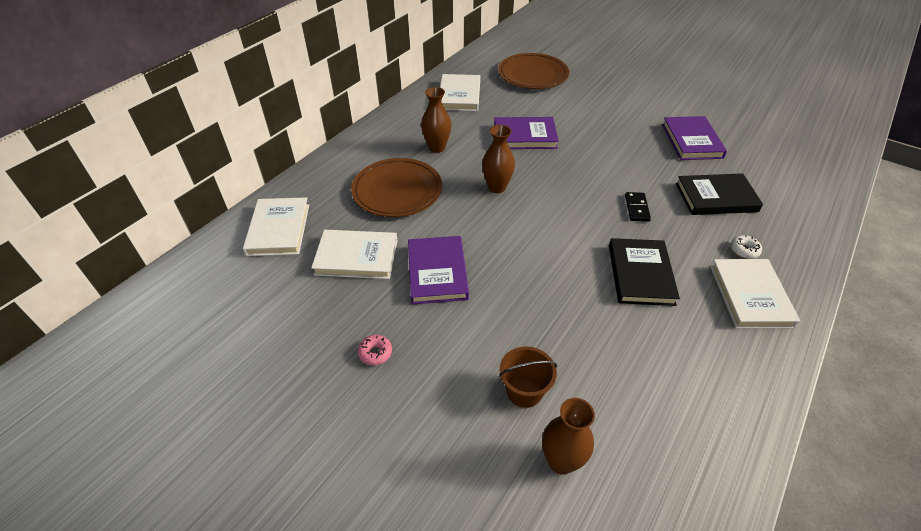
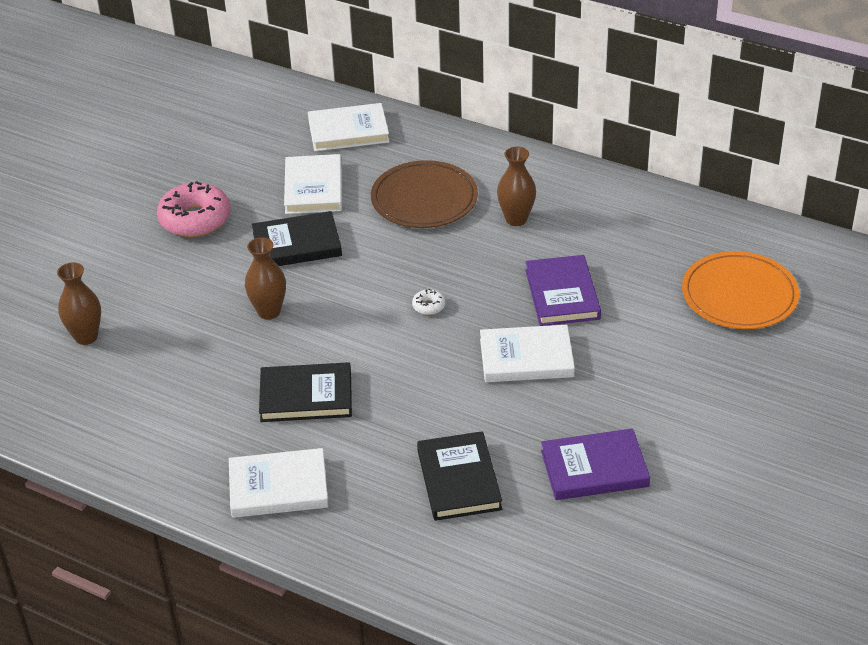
camera: 85 degrees right, 5 degrees down
pink donut [358,335,392,365] -> pink donut [157,181,231,237], size x2.33
purple book [408,236,469,304] -> black book [252,211,342,266]
white book [440,74,480,111] -> white book moved to [480,325,575,382]
brown vase [482,125,515,193] -> brown vase moved to [245,237,286,320]
brown plate [498,53,569,89] -> orange plate [682,251,799,329]
brown bucket [499,346,557,408] -> none
black domino [625,192,651,222] -> none
white donut [731,235,762,259] -> white donut moved to [412,289,446,315]

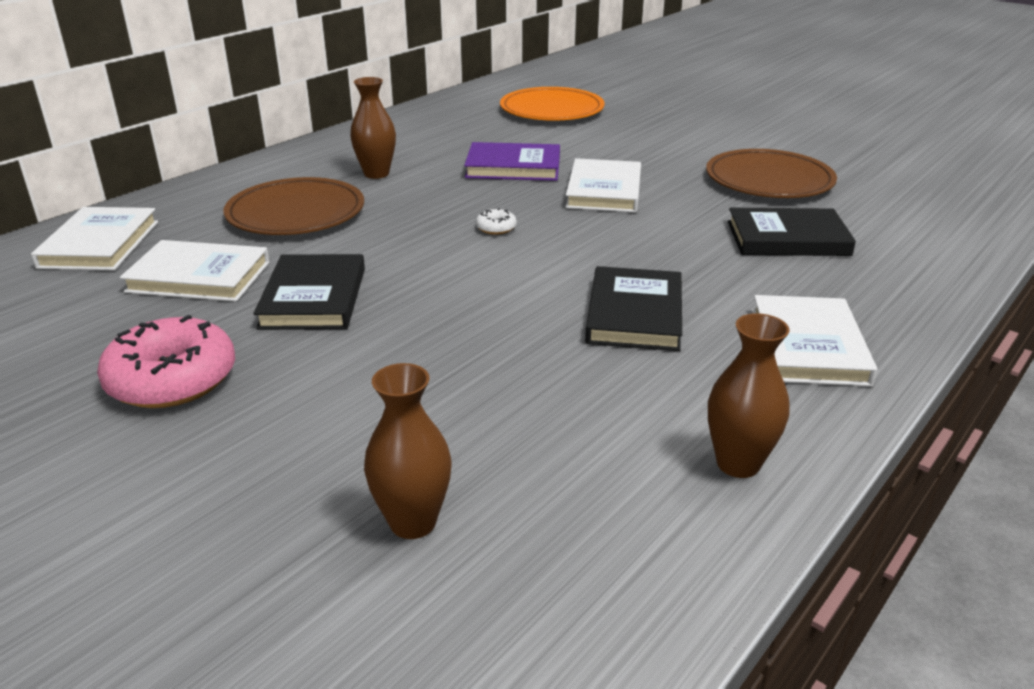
camera: 80 degrees left, 10 degrees down
brown vase [245,237,286,320] -> brown vase moved to [708,313,790,478]
purple book [541,428,650,500] -> brown plate [706,149,837,198]

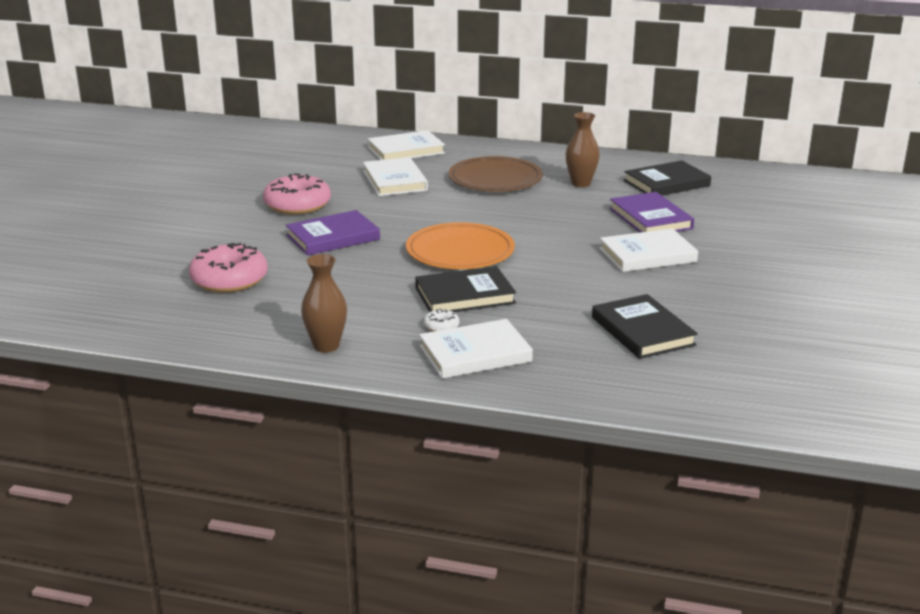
camera: 65 degrees right, 5 degrees down
black book [253,254,365,330] -> black book moved to [624,160,711,196]
brown vase [364,363,452,539] -> pink donut [189,243,268,293]
white donut [476,208,517,235] -> white donut moved to [424,309,459,332]
orange plate [500,87,605,121] -> orange plate moved to [406,222,515,269]
brown plate [706,149,837,198] -> none
none -> purple book [286,210,380,256]

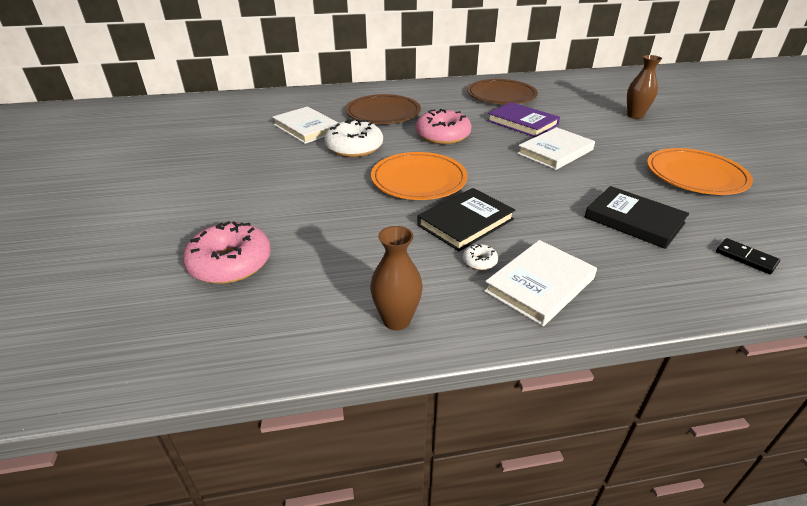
camera: 25 degrees left, 10 degrees up
pink donut [263,173,331,215] -> pink donut moved to [416,109,472,144]
purple book [286,210,380,256] -> none
white book [368,130,445,160] -> none
brown vase [565,112,600,187] -> brown vase moved to [627,55,662,119]
black book [624,160,711,196] -> brown plate [467,79,538,104]
none -> white donut [324,119,383,157]
none -> orange plate [647,148,753,195]
none -> black domino [716,238,780,274]

